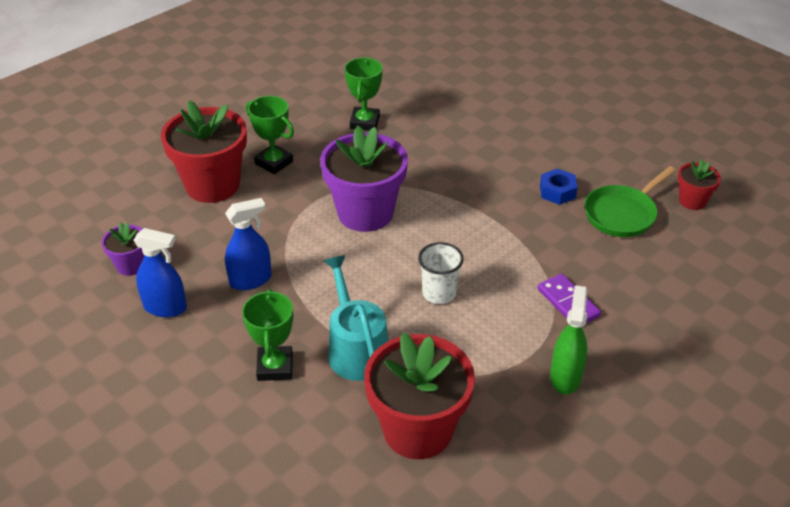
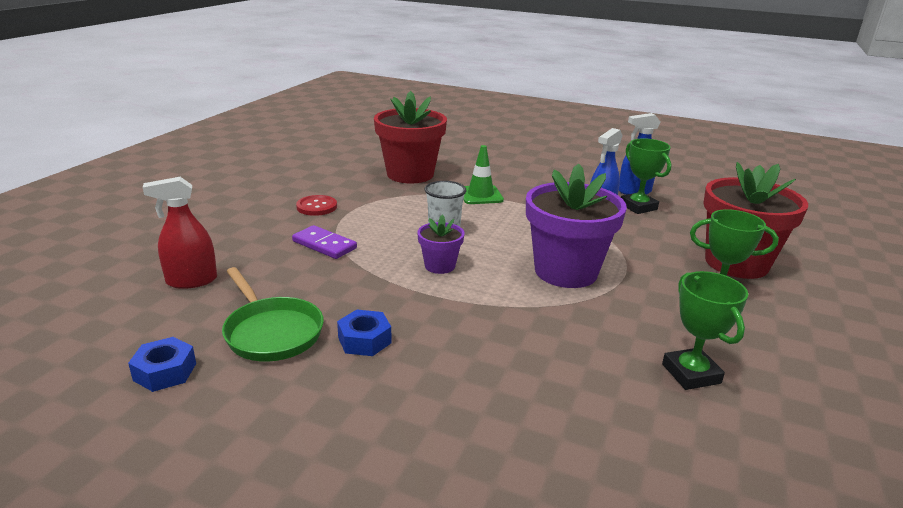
camera: 155 degrees right, 15 degrees down
purple flower pot [102,222,144,276] -> purple flower pot moved to [417,215,464,274]
green trophy [242,289,293,381] -> green trophy moved to [621,138,671,214]
turquoise watering can [324,255,388,381] -> green traffic cone [463,145,504,204]
green spray bottle [550,285,587,395] -> red button [296,195,337,216]
green pan [584,166,676,237] -> green pan turned 120 degrees clockwise [222,267,324,362]
red flower pot [678,159,721,210] -> blue nut [128,337,196,392]
none -> red spray bottle [143,177,217,289]

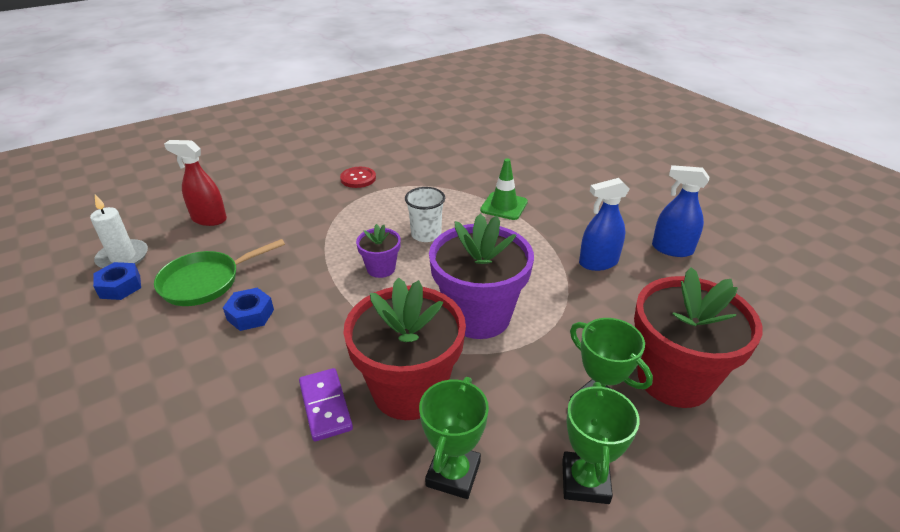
camera: 35 degrees right, 10 degrees up
green pan [222,267,324,362] -> green pan turned 60 degrees clockwise [154,239,285,306]
purple domino [292,225,357,259] -> purple domino moved to [299,368,353,442]
red flower pot [374,91,447,184] -> red flower pot moved to [344,277,466,420]
green trophy [621,138,671,214] -> green trophy moved to [562,382,640,504]
none -> white candle [90,194,148,268]

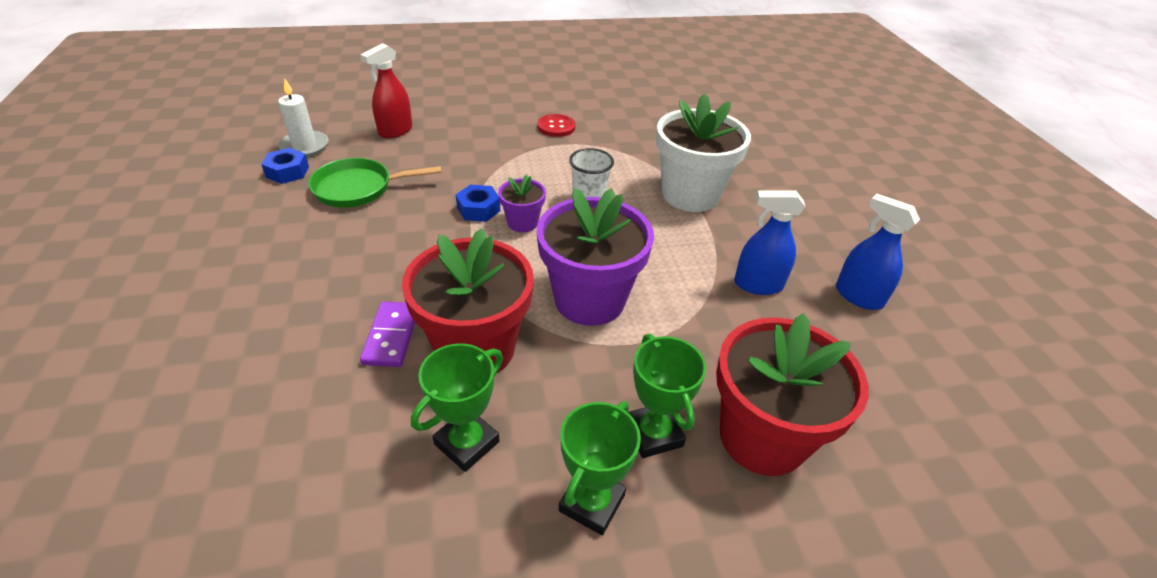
camera: 20 degrees right, 5 degrees up
red spray bottle [164,140,227,226] -> red spray bottle turned 90 degrees counterclockwise [361,43,412,138]
blue nut [223,288,274,331] -> blue nut moved to [456,185,500,222]
green traffic cone [480,158,528,220] -> white flower pot [656,93,751,212]

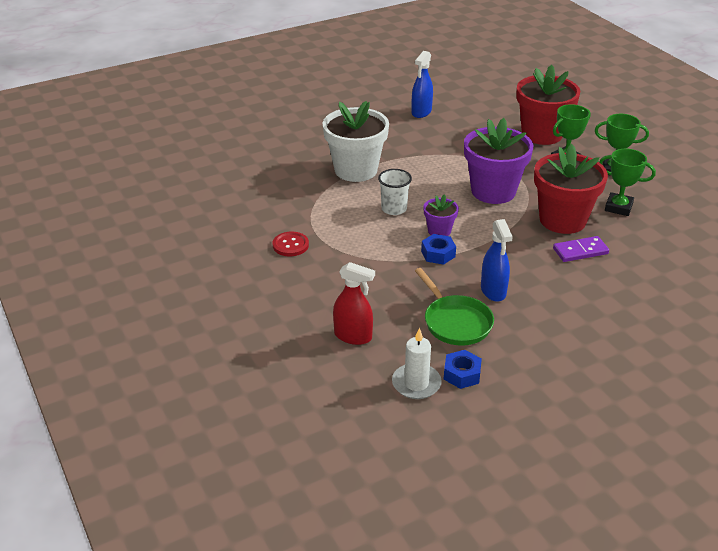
camera: 105 degrees left, 5 degrees down
blue spray bottle [734,190,805,295] -> blue spray bottle moved to [481,219,513,302]

